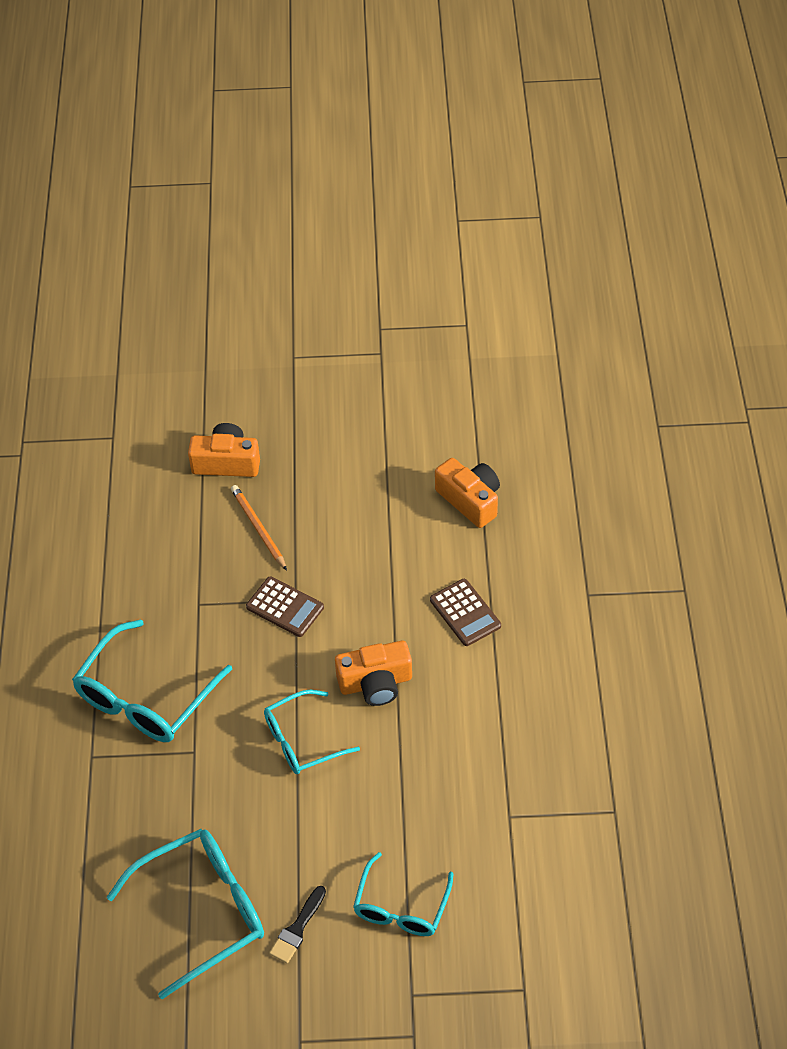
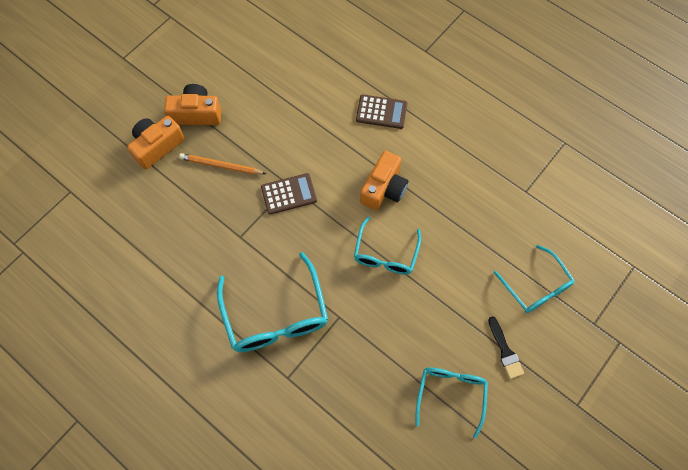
camera: 50 degrees left, 15 degrees up
turquoise glasses [106,829,264,999] -> turquoise glasses [415,368,488,439], size x0.64
orange camera [435,458,500,528] -> orange camera moved to [164,84,222,125]

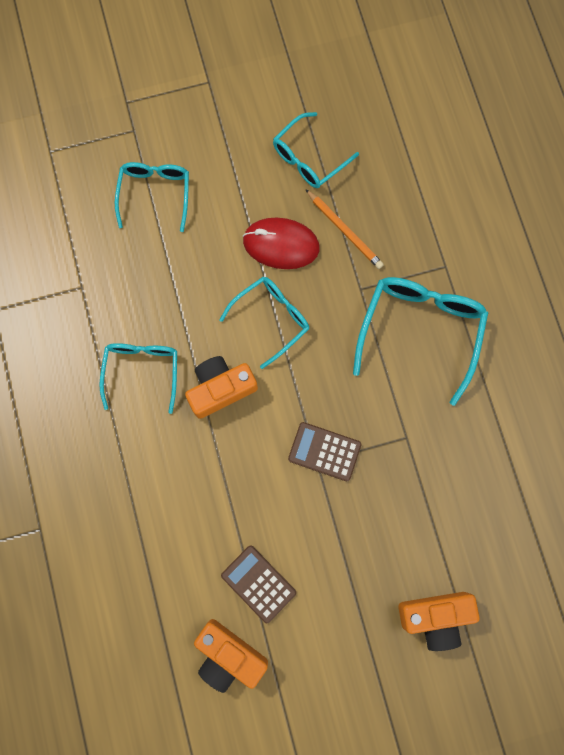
camera: 145 degrees left, 10 degrees up
orange camera [164,84,222,125] -> orange camera moved to [194,619,268,693]
orange pencil [179,153,266,175] -> orange pencil moved to [305,189,384,269]
brown calculator [356,95,407,129] -> brown calculator moved to [221,545,296,623]
black brush [488,316,524,379] -> none
none -> turquoise glasses [99,343,177,414]
none -> red mouse [243,218,320,269]

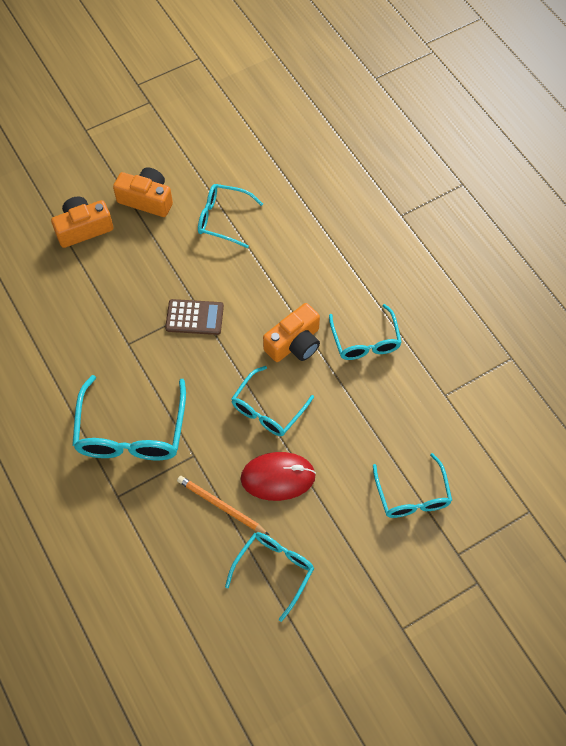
camera: 165 degrees right, 15 degrees down
orange camera [194,619,268,693] -> orange camera moved to [113,167,173,217]
brown calculator [221,545,296,623] -> turquoise glasses [198,184,263,248]

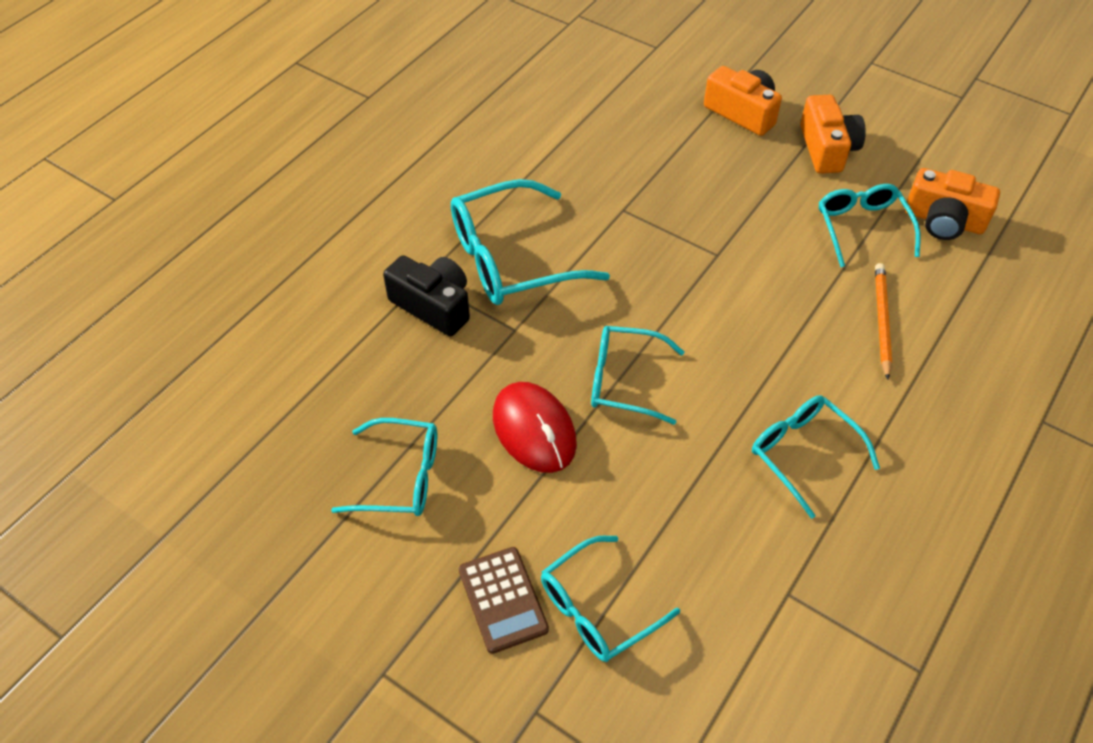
camera: 65 degrees right, 10 degrees down
brown calculator [165,299,224,335] -> brown calculator moved to [459,547,549,654]
orange pencil [177,476,269,535] -> orange pencil moved to [875,263,892,380]
orange camera [263,303,320,362] -> orange camera moved to [905,168,1000,240]
turquoise glasses [329,304,402,360] -> turquoise glasses turned 90 degrees clockwise [752,396,880,519]
none -> black camera [383,255,470,336]

